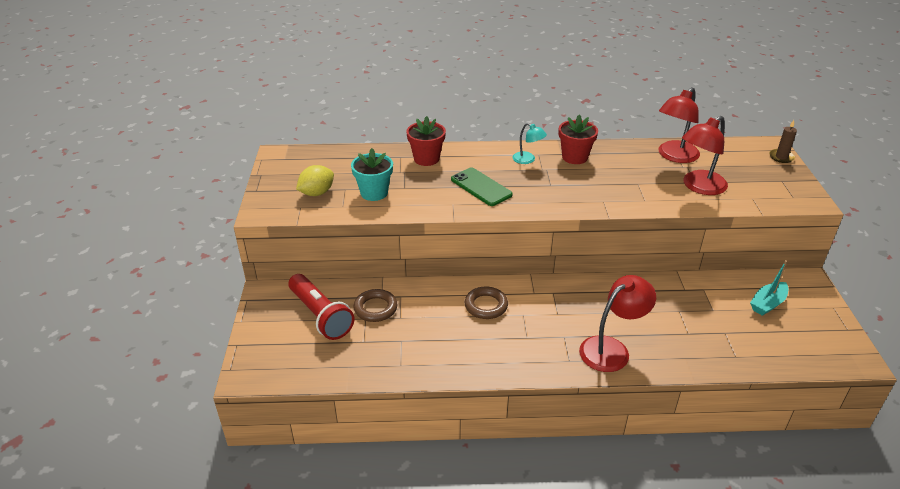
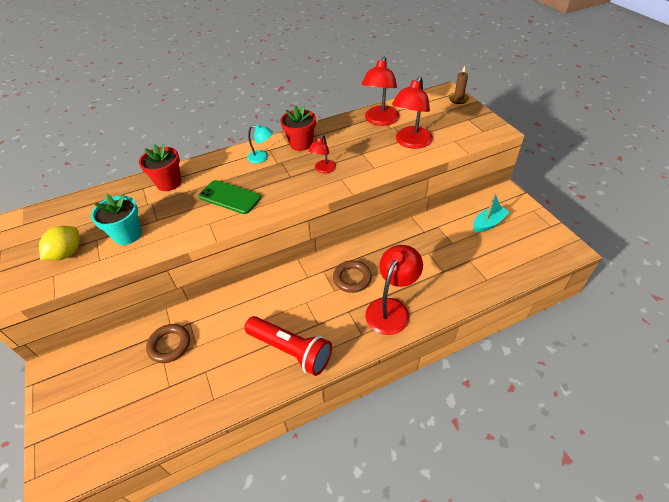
camera: 20 degrees left, 10 degrees up
red flashlight [288,274,355,340] -> red flashlight moved to [245,316,332,376]
brown ring [465,286,508,319] -> brown ring moved to [333,260,372,293]
turquoise boat [750,260,788,316] -> turquoise boat turned 150 degrees counterclockwise [473,193,510,232]
none -> red lamp [308,135,336,173]

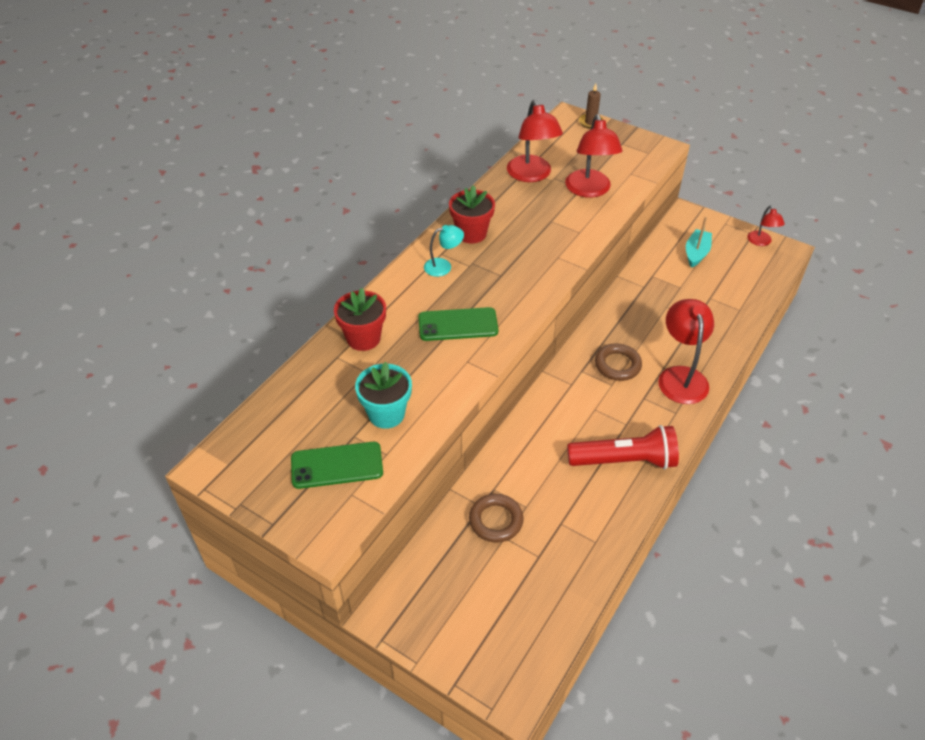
camera: 35 degrees left, 0 degrees up
yellow lemon [39,226,80,260] -> green phone [291,442,383,489]
red lamp [308,135,336,173] -> red lamp moved to [748,206,785,246]

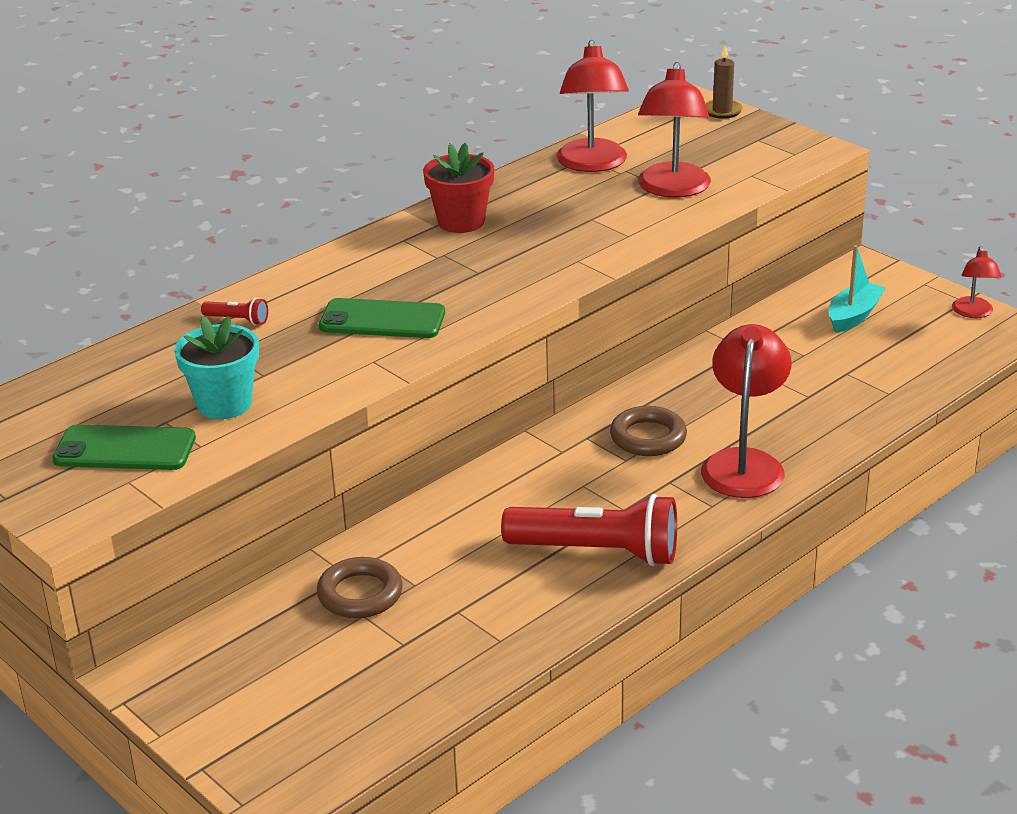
camera: 15 degrees right, 15 degrees down
red flower pot [334,288,386,351] -> red flashlight [201,298,268,325]
turquoise lamp [424,225,464,277] -> none

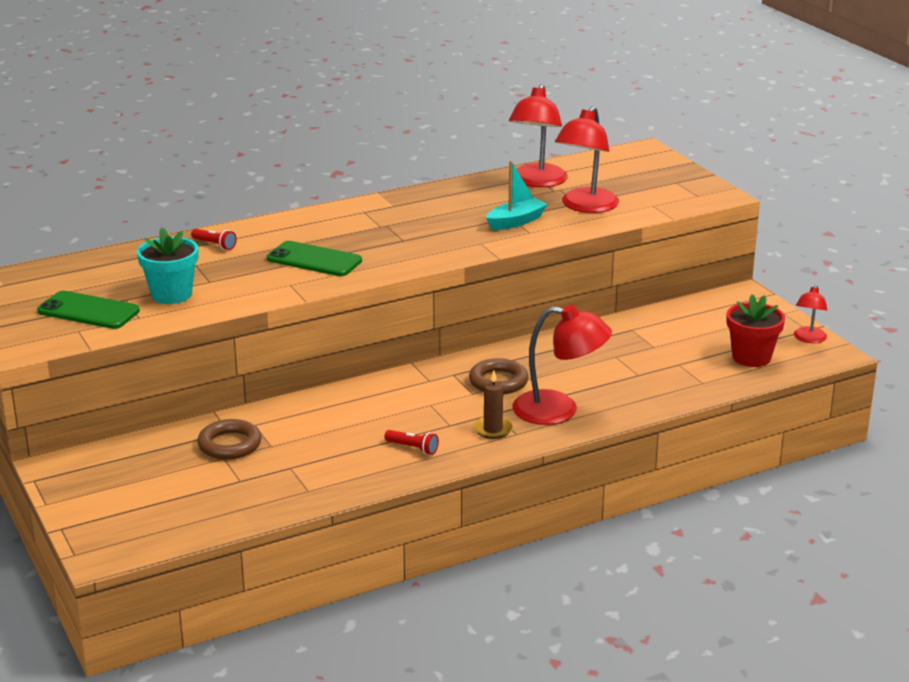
camera: 15 degrees right, 5 degrees down
red flower pot [423,143,494,233] -> red flower pot moved to [727,294,785,367]
red flashlight [501,494,677,566] -> red flashlight [384,430,439,455], size x0.42
red lamp [701,324,791,498] -> red lamp turned 75 degrees clockwise [512,304,612,425]
brown candle [705,46,743,119] -> brown candle moved to [473,371,513,439]
turquoise boat [829,245,886,333] -> turquoise boat moved to [486,161,548,230]

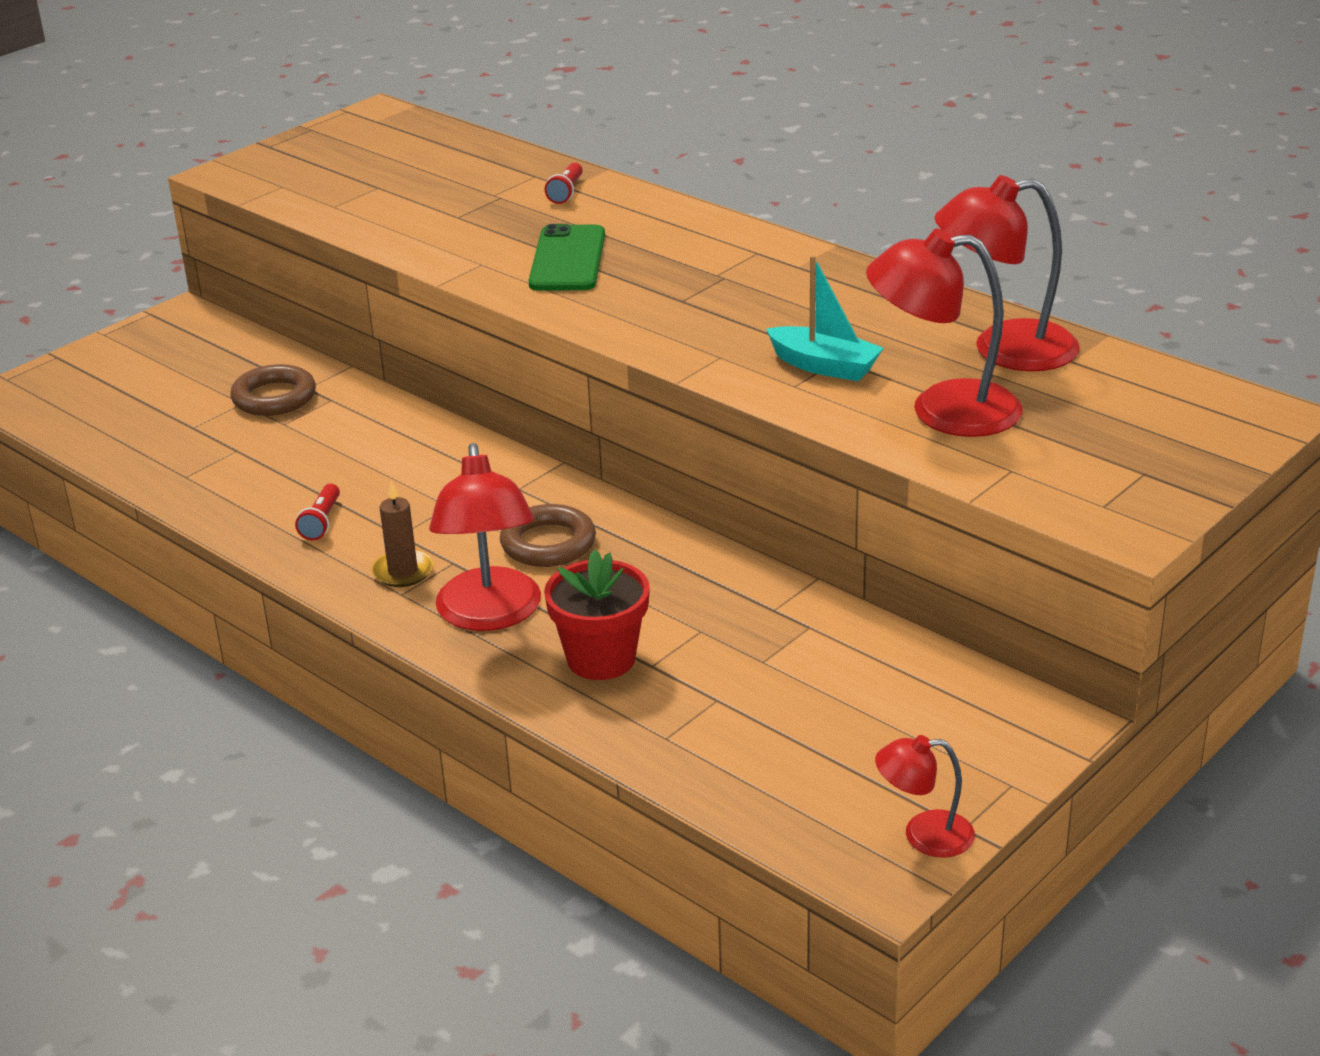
camera: 70 degrees right, 5 degrees up
green phone [37,291,140,329] -> none
turquoise flower pot [137,227,198,304] -> none
red flower pot [727,294,785,367] -> red flower pot moved to [544,549,650,680]

